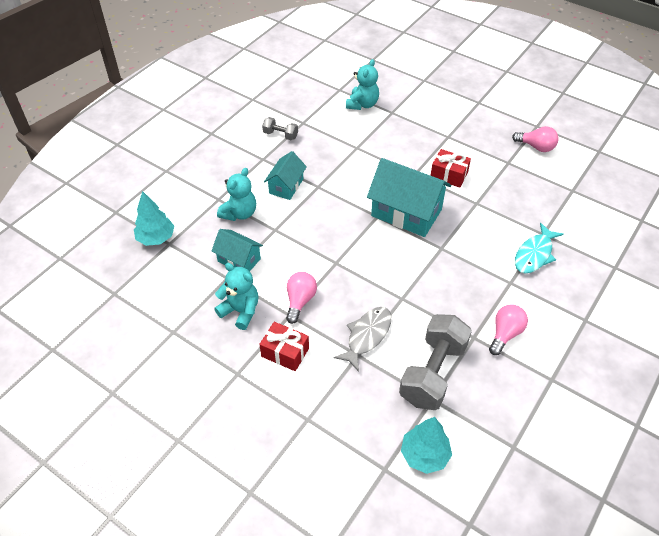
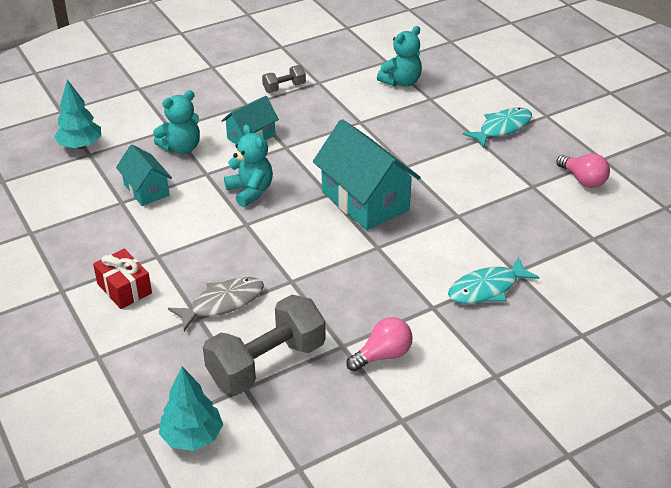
camera: 25 degrees right, 10 degrees down
turquoise teddy bear [214,263,259,330] -> turquoise teddy bear moved to [224,125,273,207]
grey dumbbell [262,117,298,140] -> grey dumbbell turned 75 degrees counterclockwise [262,65,306,93]
pink light bulb [286,272,317,324] -> none
red gift [430,149,471,188] -> none
none -> turquoise fish [463,107,532,148]

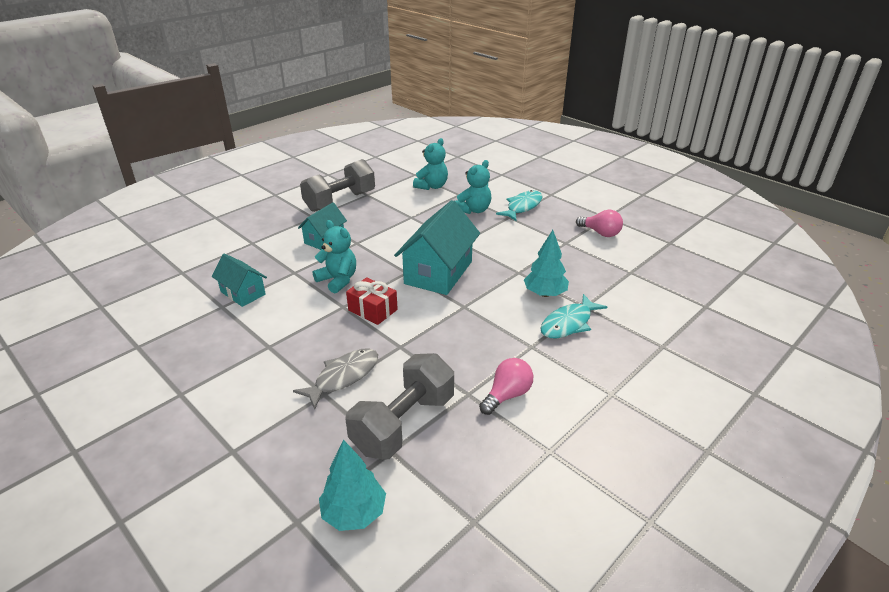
camera: 15 degrees left, 5 degrees down
turquoise tree [54,80,101,149] -> turquoise tree moved to [524,230,569,297]
red gift [93,248,152,309] -> red gift moved to [346,277,398,325]
turquoise teddy bear [153,90,200,154] -> turquoise teddy bear moved to [455,160,491,214]
grey dumbbell [262,65,306,93] -> grey dumbbell [300,159,375,212], size x2.07
turquoise house [313,119,421,230] -> turquoise house turned 75 degrees clockwise [394,200,480,295]

